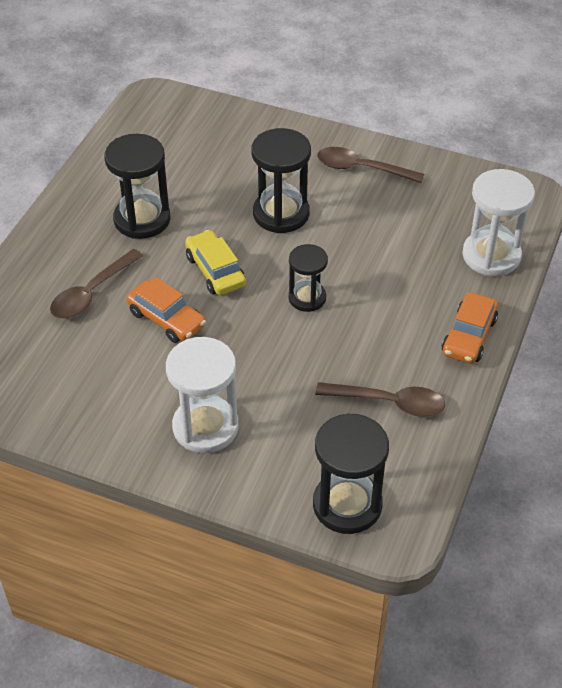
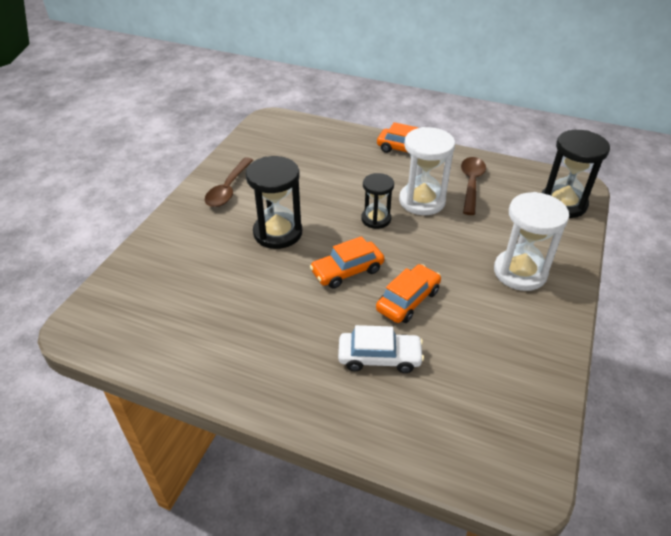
camera: 90 degrees left, 5 degrees down
brown spoon [50,249,143,318] -> white car [338,325,424,373]
black hourglass [104,134,171,239] -> none
yellow car [185,230,246,295] -> orange car [310,236,384,289]
white hourglass [462,169,535,276] -> white hourglass moved to [399,127,455,215]

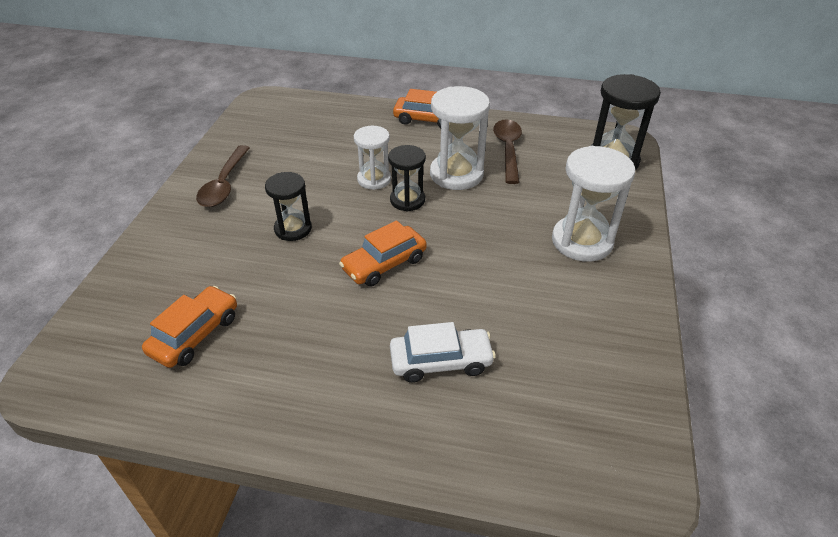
camera: 10 degrees left, 0 degrees up
black hourglass [246,156,302,249] -> black hourglass [265,172,312,241], size x0.62
orange car [376,264,441,323] -> orange car moved to [142,286,237,368]
none -> white hourglass [354,126,391,190]

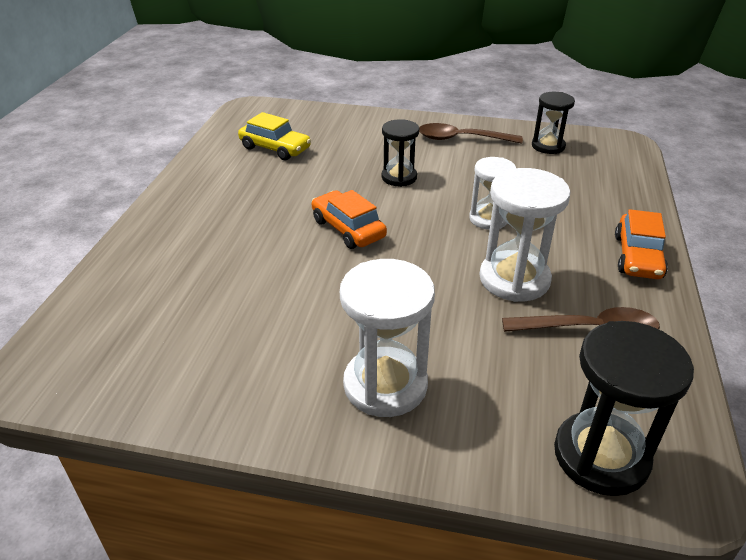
camera: 90 degrees right, 5 degrees down
orange car [142,286,237,368] -> yellow car [238,112,311,160]
black hourglass [388,145,426,211] -> black hourglass moved to [532,92,575,154]
white car [390,322,496,383] -> none

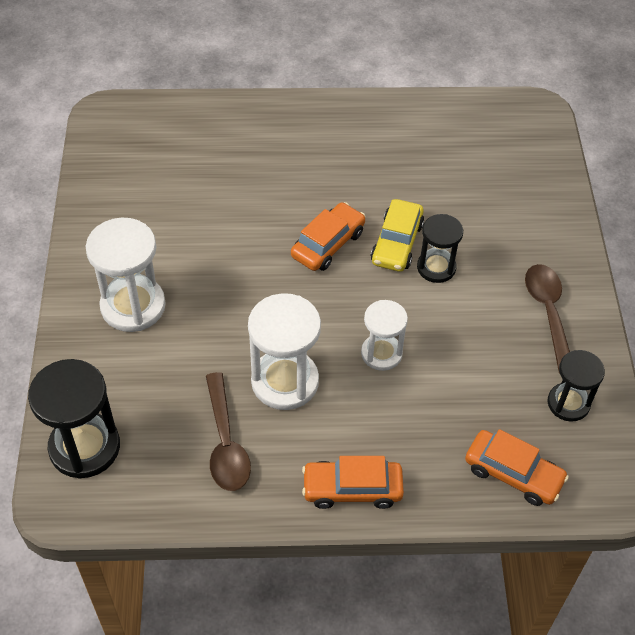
camera: 75 degrees right, 15 degrees up
yellow car [238,112,311,160] -> yellow car moved to [371,199,424,272]
none -> orange car [465,429,569,506]

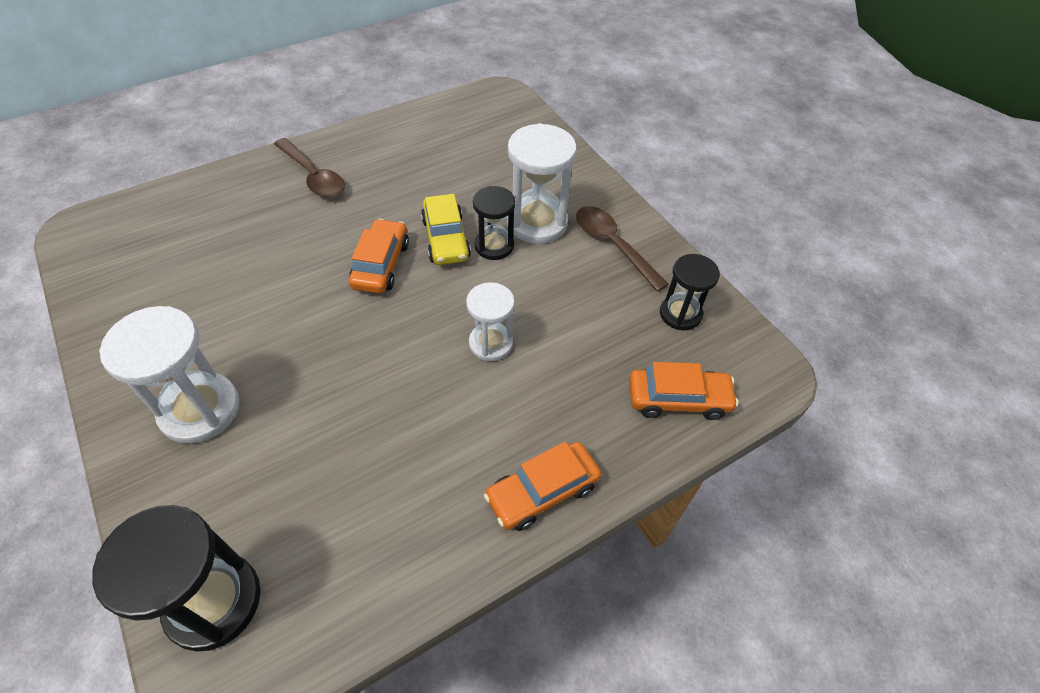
camera: 30 degrees left, 0 degrees up
brown spoon [206,372,251,491] -> brown spoon moved to [274,138,345,198]
white hourglass [248,293,321,410] -> white hourglass moved to [507,123,577,244]

